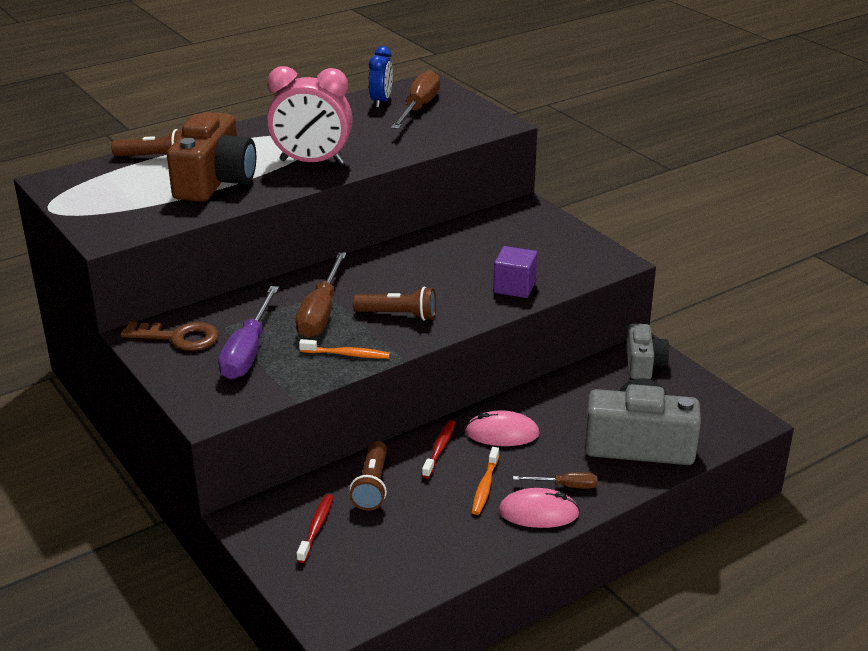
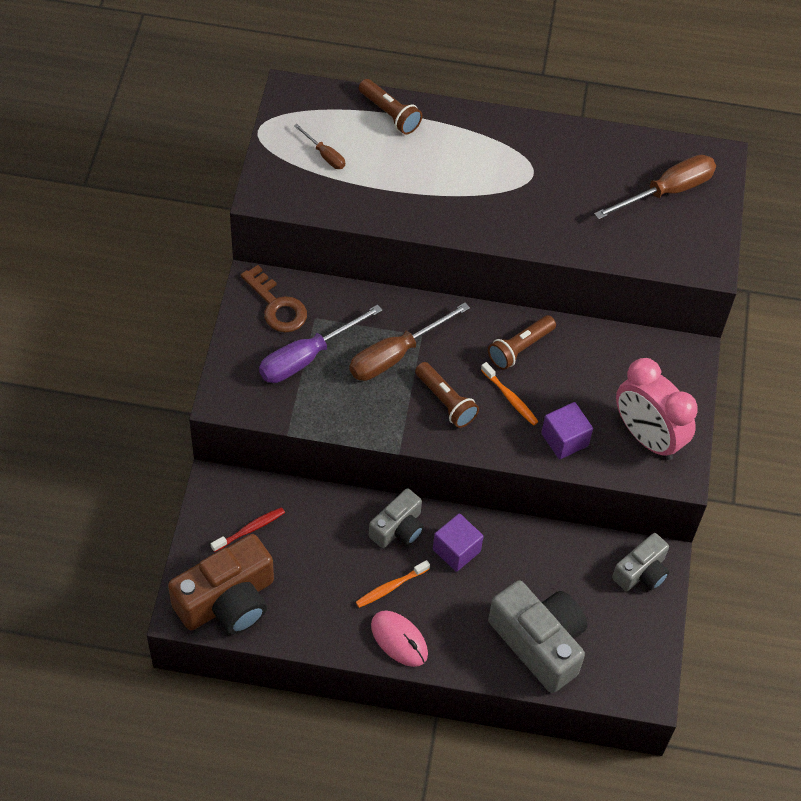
camera: 40 degrees right, 25 degrees up
brown camera [167,112,256,202] -> brown camera moved to [168,534,274,634]
pink clock [267,66,353,164] -> pink clock moved to [616,358,698,460]
orange toothbrush [299,339,390,359] -> orange toothbrush moved to [481,362,539,426]
brown flashlight [350,441,387,511] -> brown flashlight moved to [488,315,556,370]
blue clock [369,46,393,108] -> none
red toothbrush [422,420,455,478] -> grey camera [369,488,424,548]
pink mouse [465,411,540,446] -> purple cube [433,513,484,572]
brown screwdriver [513,472,597,488] -> brown screwdriver moved to [294,124,345,169]

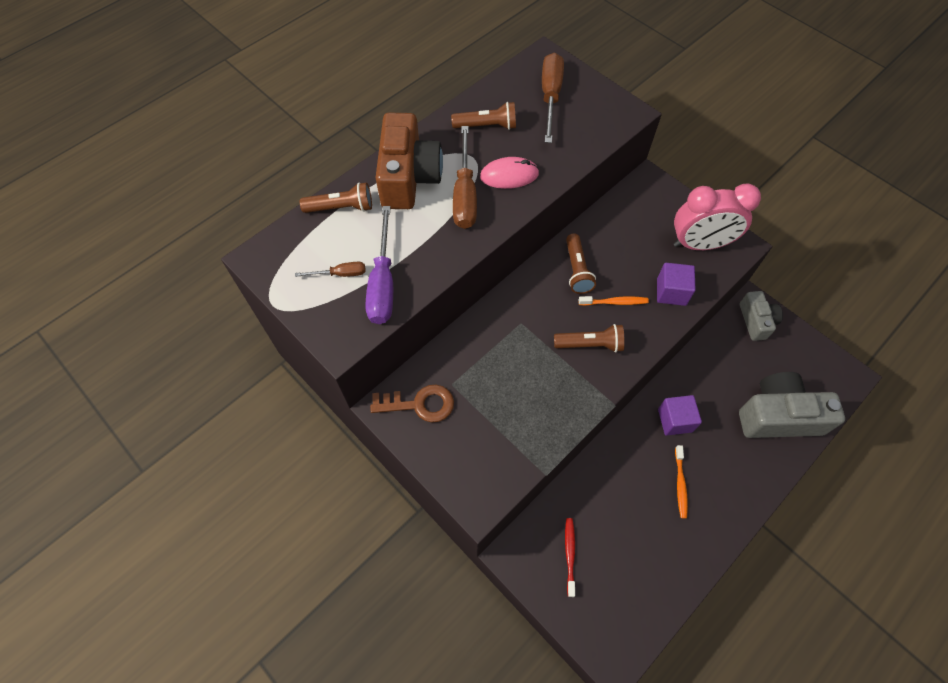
camera: 50 degrees left, 5 degrees up
brown camera [168,534,274,634] -> brown camera moved to [376,113,443,209]
purple screwdriver [259,304,383,383] -> purple screwdriver moved to [366,206,393,324]
brown screwdriver [349,303,470,381] -> brown screwdriver moved to [453,126,477,229]
grey camera [369,488,424,548] -> none
pink mouse [371,610,428,667] -> pink mouse moved to [480,157,539,189]
none -> brown flashlight [451,102,516,130]

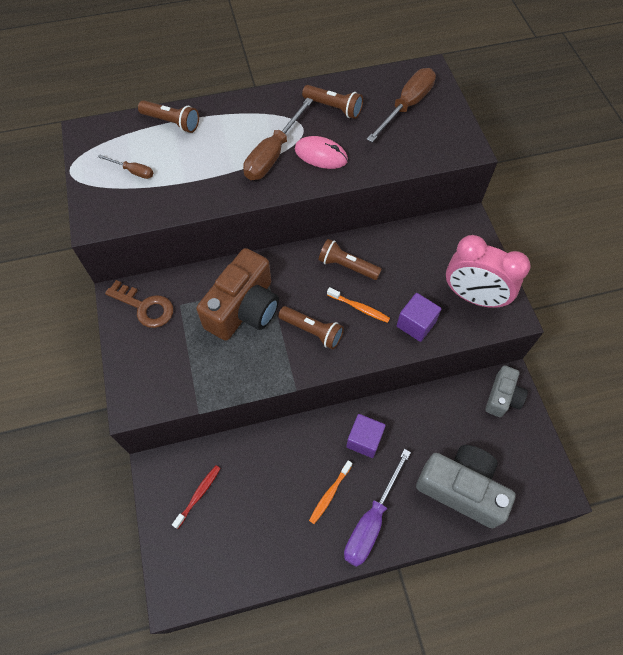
camera: 30 degrees right, 0 degrees up
purple screwdriver [366,206,393,324] -> purple screwdriver moved to [344,449,411,567]
brown camera [376,113,443,209] -> brown camera moved to [196,248,279,341]
brown flashlight [566,233,596,294] -> brown flashlight turned 90 degrees clockwise [318,239,382,280]

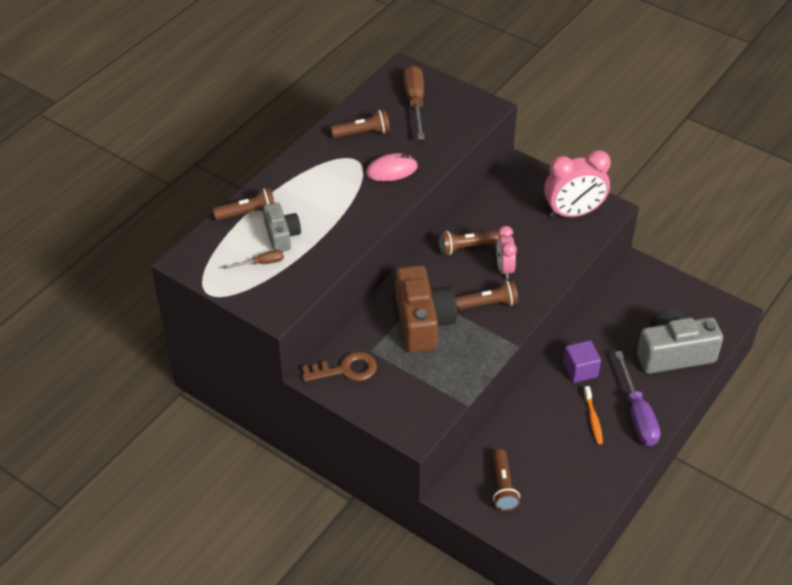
camera: 40 degrees left, 15 degrees down
red toothbrush [172,465,221,529] -> brown flashlight [493,449,520,511]
brown screwdriver [243,98,313,180] -> none
orange toothbrush [327,287,390,323] -> pink clock [496,226,517,279]
purple cube [397,293,441,342] -> none
grey camera [485,365,528,417] -> grey camera moved to [263,203,301,252]

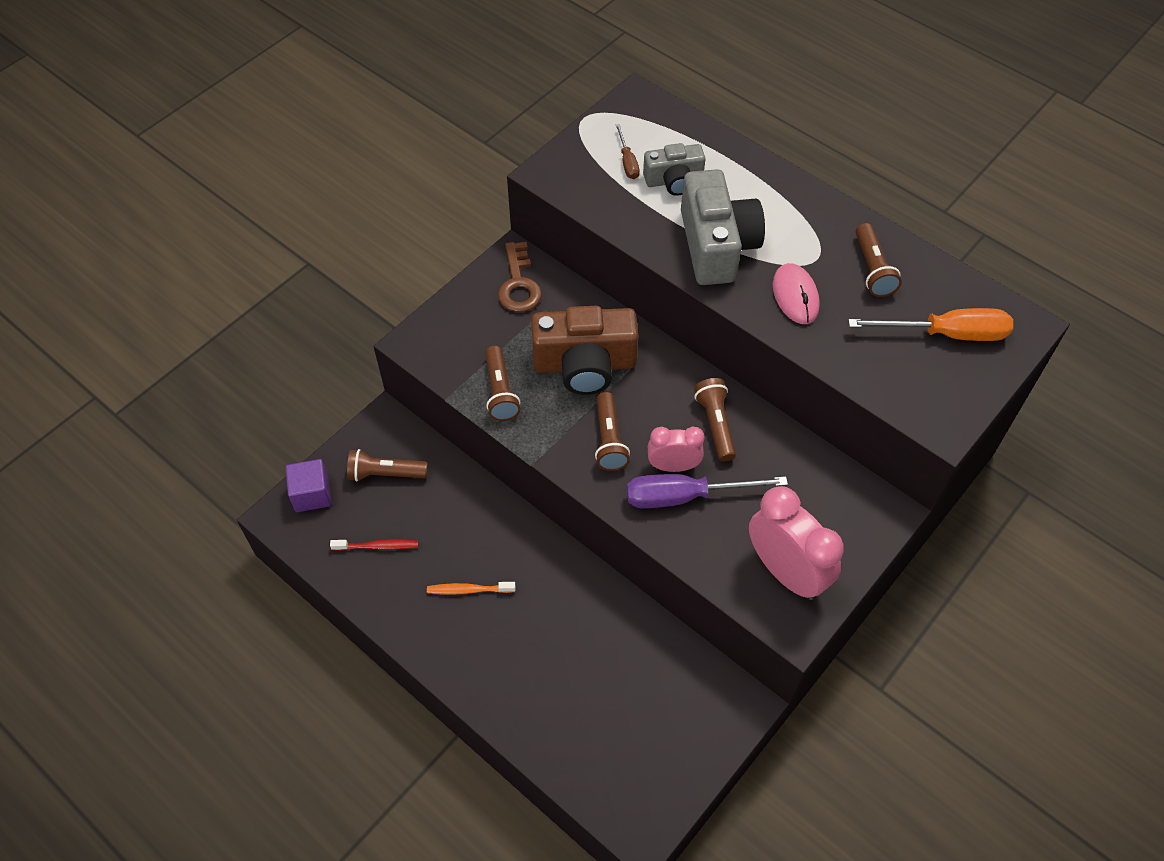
camera: 95 degrees right, 10 degrees up
brown flashlight [213,188,275,221] -> brown flashlight moved to [485,346,520,421]
brown screwdriver [404,65,425,139] -> orange screwdriver [848,308,1013,341]
pink clock [544,150,611,218] -> pink clock turned 150 degrees clockwise [749,486,844,600]
purple cube [563,340,601,383] -> purple cube moved to [286,459,331,512]
purple screwdriver [615,351,661,446] -> purple screwdriver moved to [627,474,788,508]
grey camera [637,307,723,374] -> grey camera moved to [681,169,765,285]
none -> red toothbrush [330,539,418,551]

